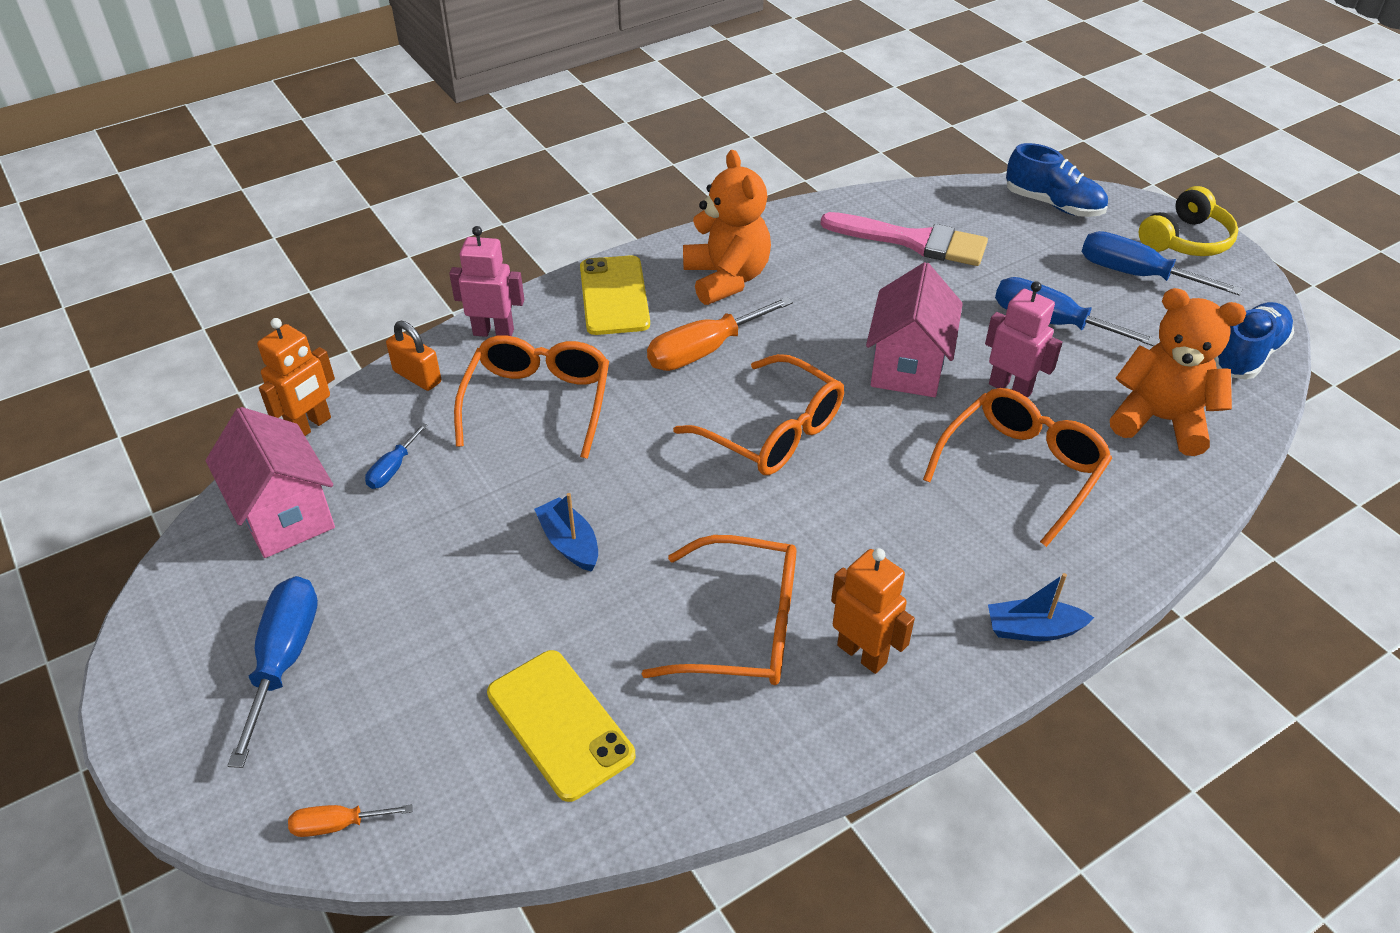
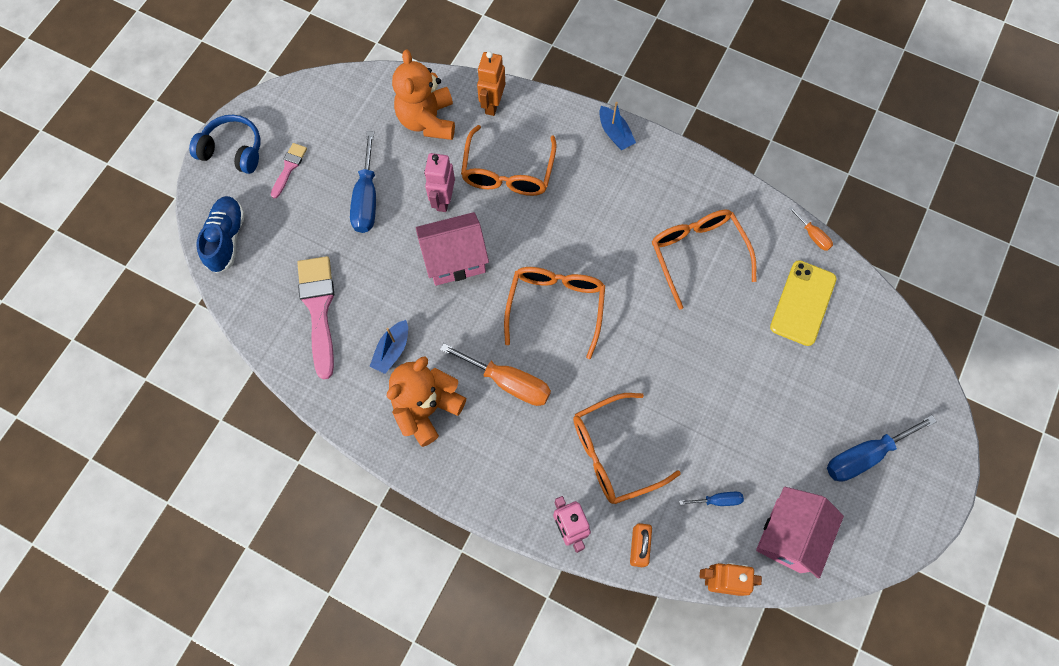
camera: 120 degrees left, 25 degrees up
orange screwdriver [288,804,413,837] -> orange screwdriver moved to [788,206,833,251]
blue boat [534,493,598,572] -> blue boat moved to [370,320,408,374]
yellow phone [580,255,650,335] -> none
orange robot [831,548,915,674] -> orange robot moved to [477,51,505,116]
orange glasses [923,388,1112,547] -> orange glasses turned 90 degrees counterclockwise [461,125,557,196]
blue screwdriver [1082,231,1243,296] -> pink brush [271,143,307,199]
yellow headphones [1139,186,1238,256] -> blue headphones [189,115,260,174]
blue shoe [1214,302,1294,380] -> none

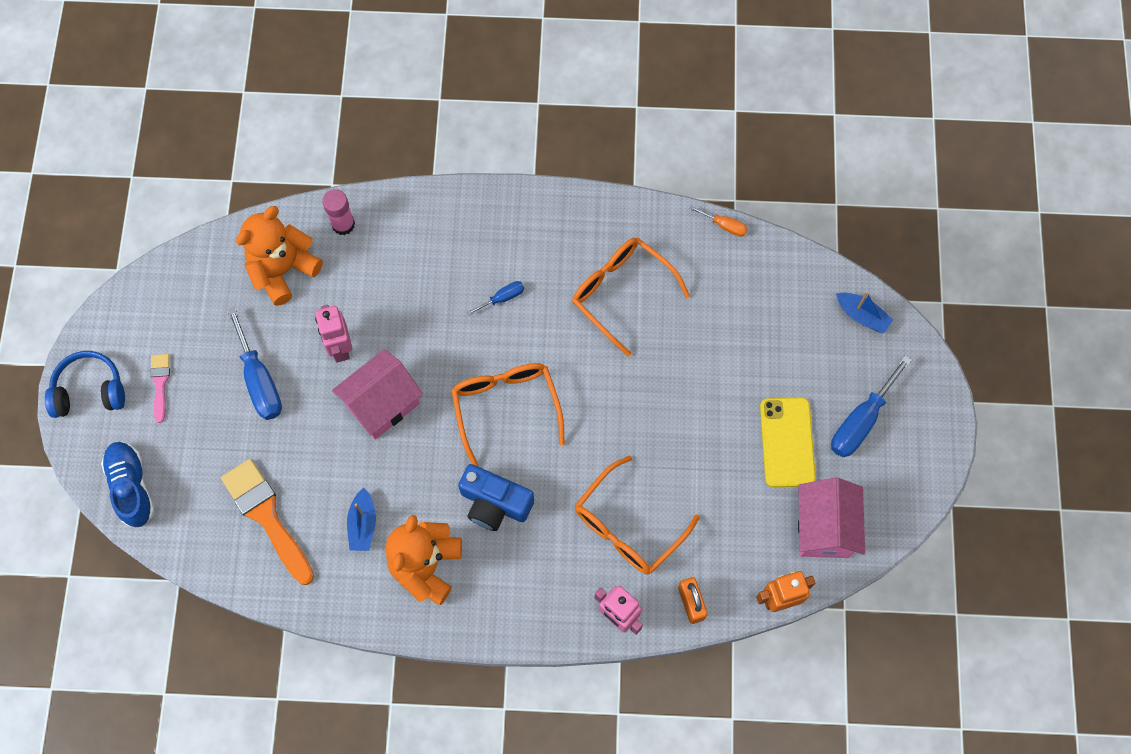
camera: 25 degrees left, 0 degrees up
pink brush [297,256,334,380] -> orange brush [221,459,314,585]
orange teddy bear [392,50,455,140] -> orange teddy bear turned 75 degrees clockwise [236,206,323,306]
orange screwdriver [440,343,551,406] -> blue camera [458,464,534,531]
orange glasses [461,125,557,196] -> none
orange robot [477,51,505,116] -> pink glue stick [322,189,355,235]
blue boat [599,102,636,150] -> blue boat moved to [836,292,893,334]
blue screwdriver [679,492,744,506] -> blue screwdriver moved to [467,281,524,315]
yellow phone [770,260,837,346] -> yellow phone moved to [760,397,816,487]

